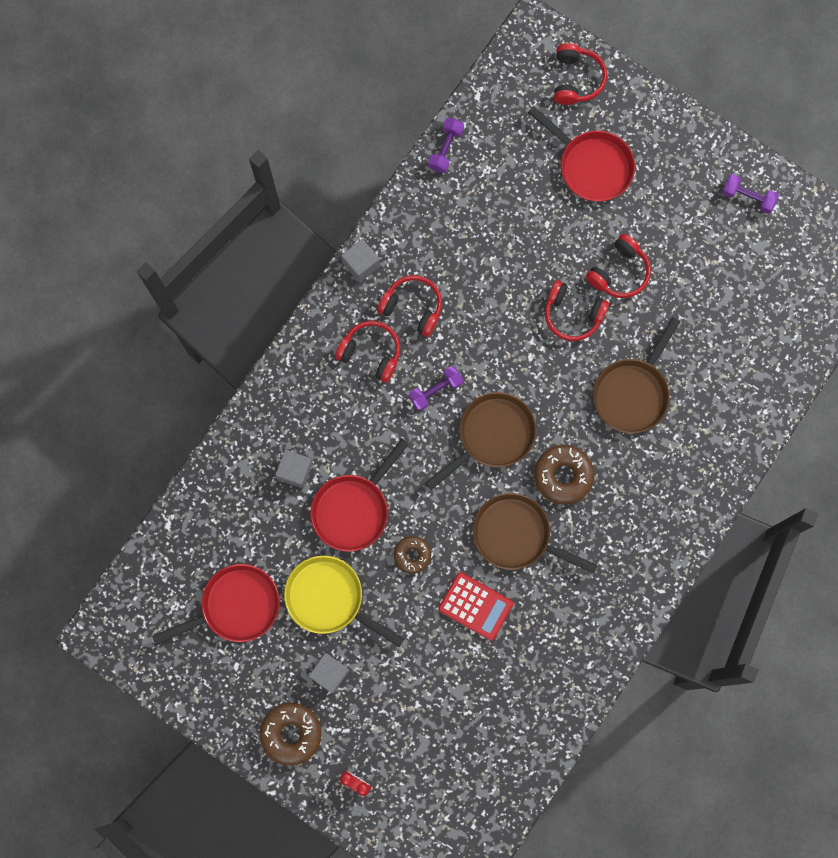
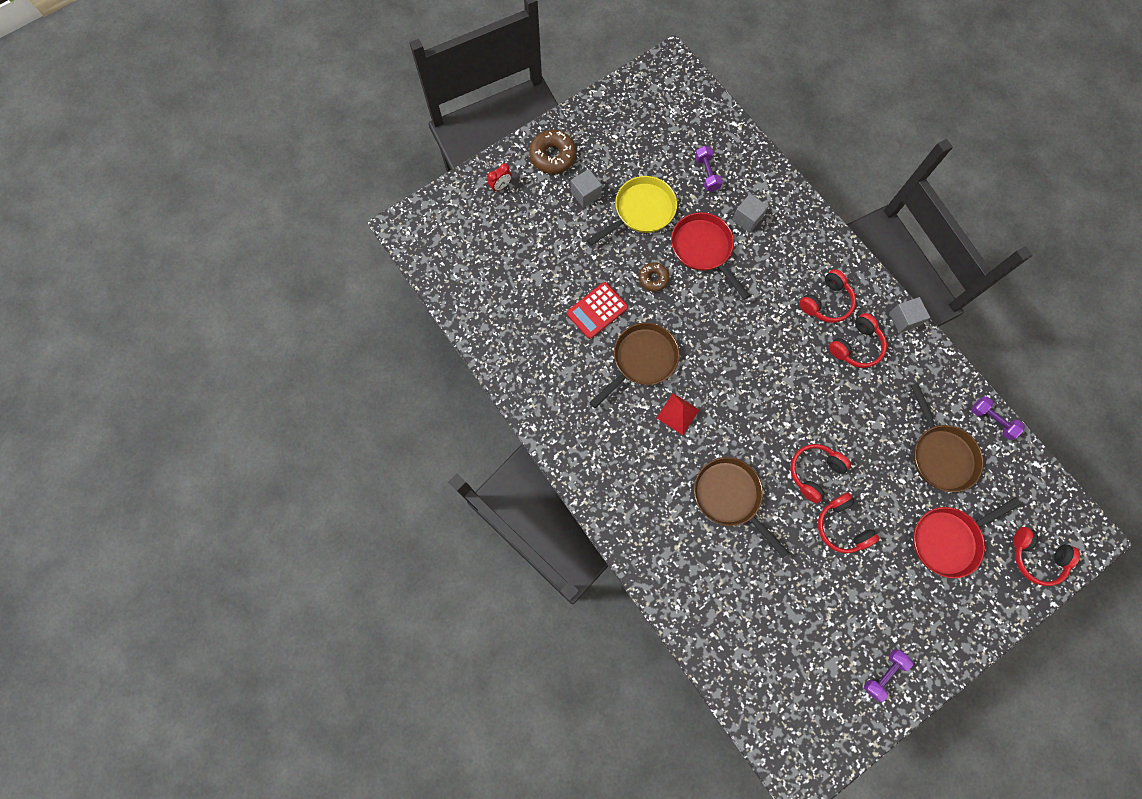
camera: 110 degrees right, 5 degrees down
red pan [152,564,280,645] -> none
purple dumbbell [409,366,463,411] -> purple dumbbell moved to [695,146,723,192]
brown pan [425,392,536,490] -> brown pan moved to [910,383,984,492]
brown donut [534,445,594,505] -> red pyramid [656,393,699,435]

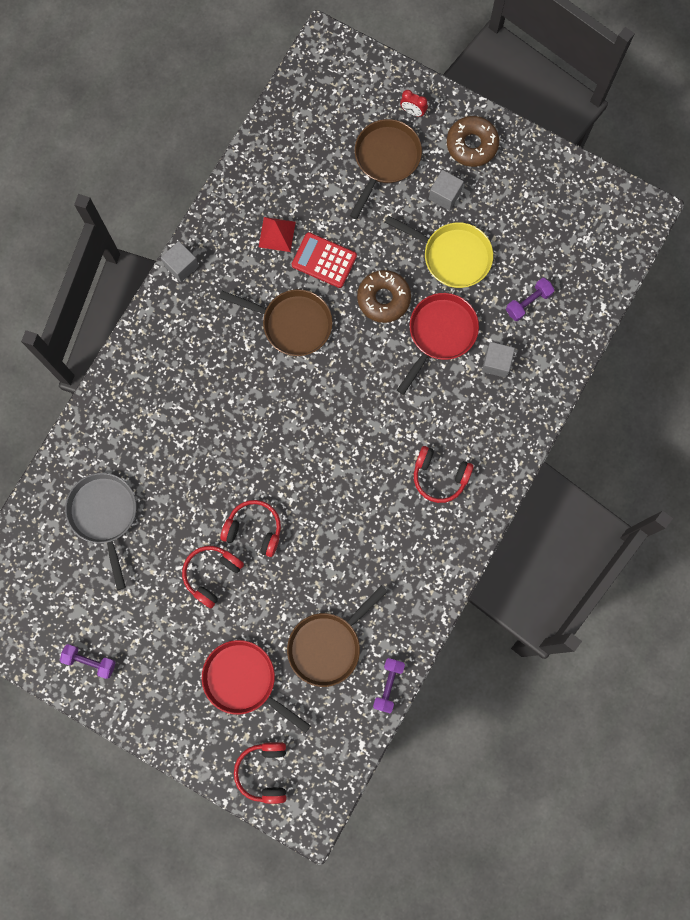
camera: 65 degrees right, 5 degrees up
brown donut [639,262,669,292] -> brown donut [357,270,411,323], size x1.61
red pyramid [656,393,699,435] -> red pyramid moved to [259,217,296,252]
brown pan [694,457,789,558] -> brown pan moved to [350,119,422,219]
red headphones [829,313,887,368] -> none
grey cube [889,297,930,333] -> grey cube moved to [161,241,199,282]
none -> grey pan [65,473,136,590]

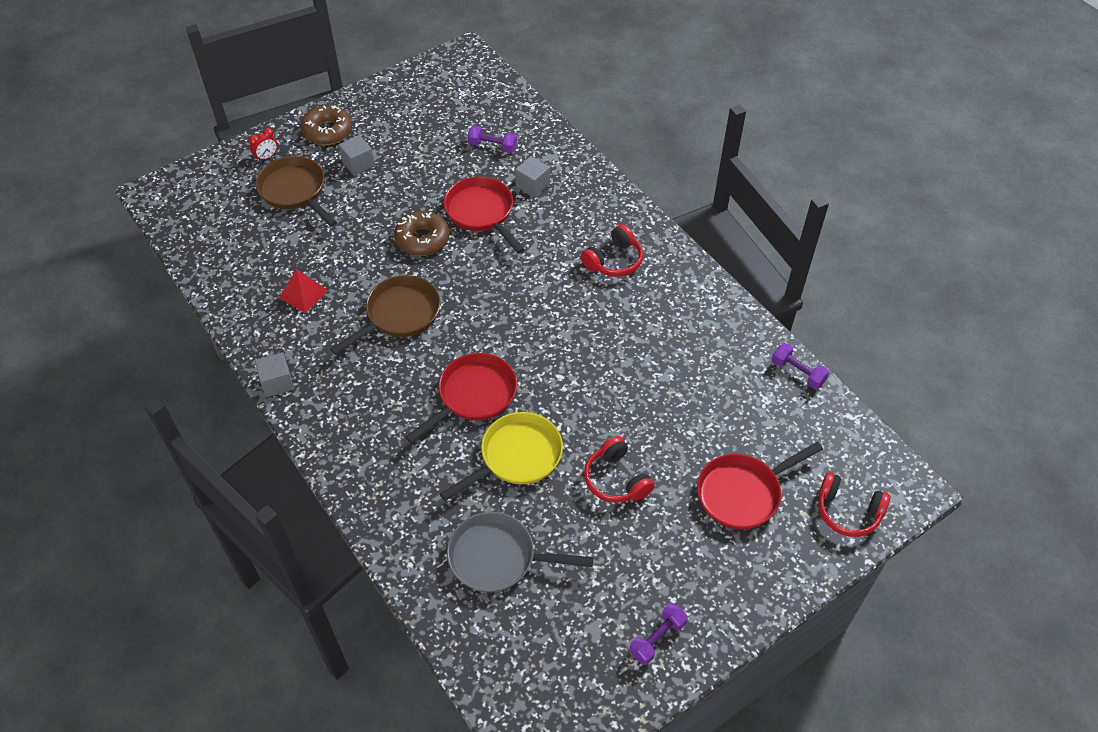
camera: 65 degrees left, 25 degrees down
red headphones [220,500,281,557] -> none
brown pan [287,585,388,687] -> none
red calculator [292,232,357,288] -> none
yellow pan [384,215,493,288] -> yellow pan moved to [440,412,563,501]
purple dumbbell [506,278,555,321] -> purple dumbbell turned 60 degrees counterclockwise [468,126,517,153]
none -> red pan [405,353,517,443]

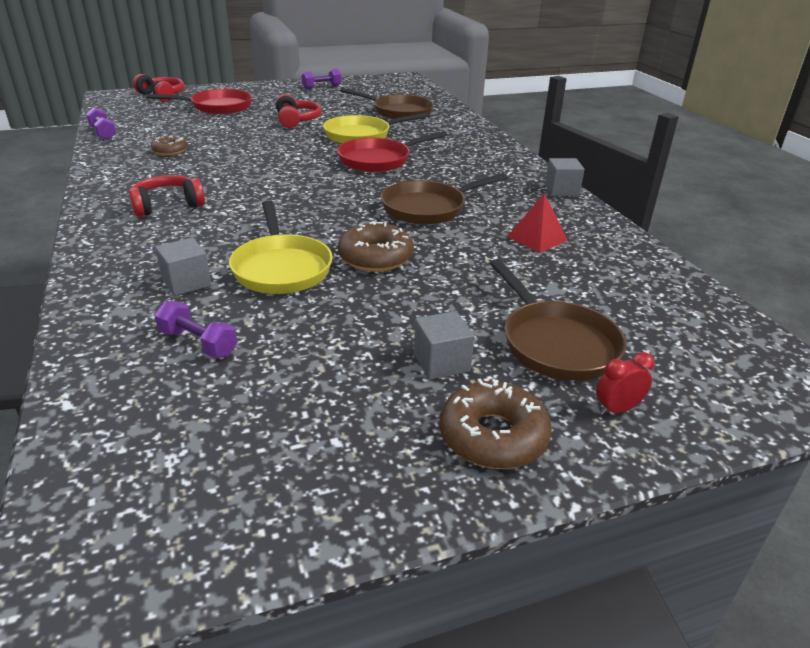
camera: 165 degrees left, 20 degrees down
red pan [444,176,525,254] -> yellow pan [229,200,333,294]
grey pan [447,512,593,593] -> brown pan [340,88,434,120]
none -> brown donut [151,135,187,156]

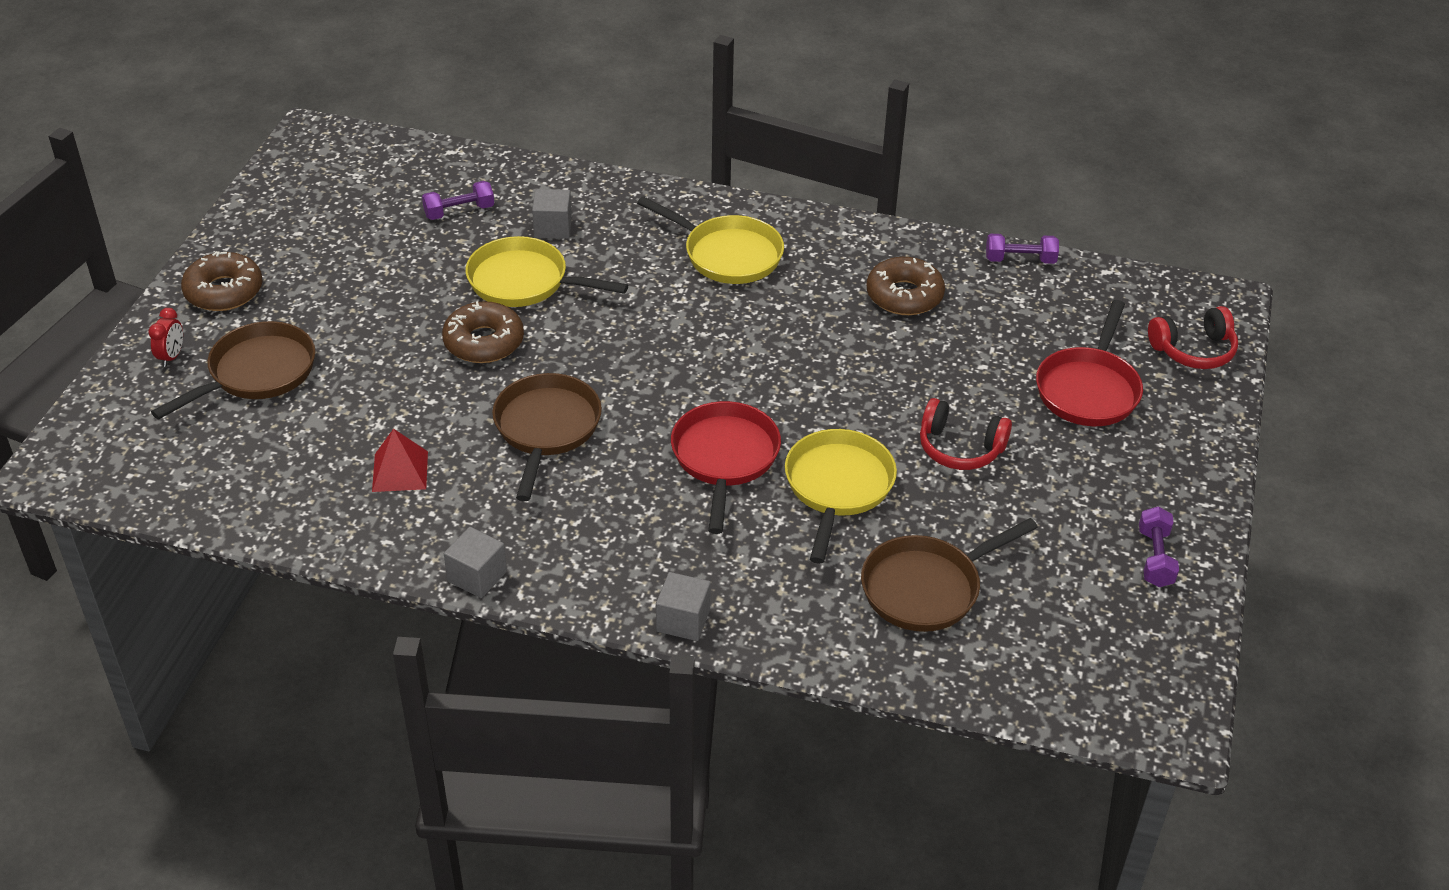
camera: 125 degrees right, 10 degrees up
red headphones [129,175,205,217] -> yellow pan [637,196,784,284]
brown donut [151,135,187,156] -> brown donut [867,257,945,315], size x1.61
grey cube [414,311,475,380] -> grey cube moved to [656,572,711,641]
brown pan [490,259,627,381] -> brown pan turned 120 degrees clockwise [151,321,315,420]

